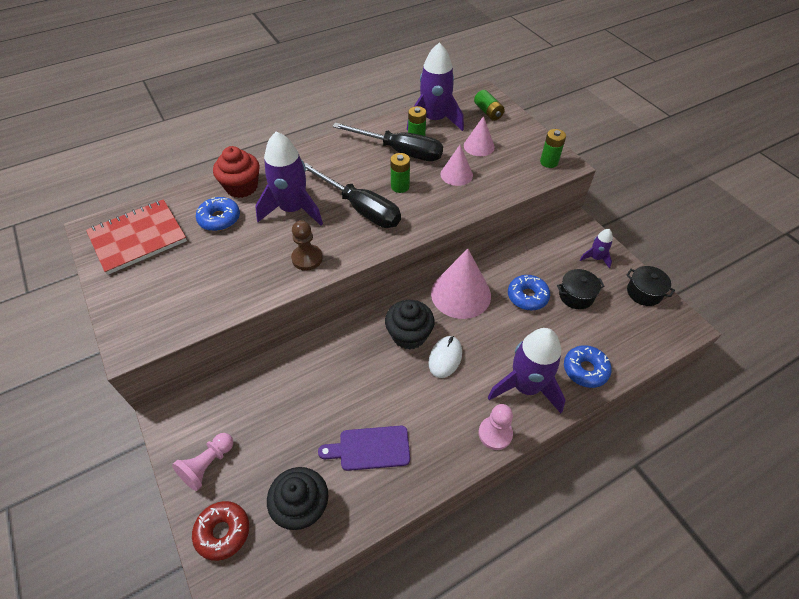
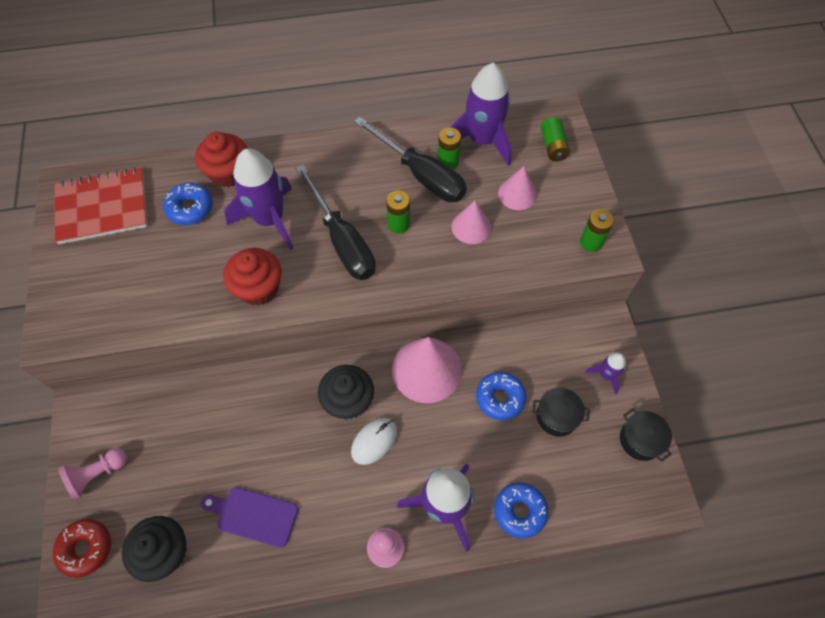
camera: 20 degrees right, 10 degrees up
brown pawn [291,220,323,271] -> red cupcake [223,248,282,306]

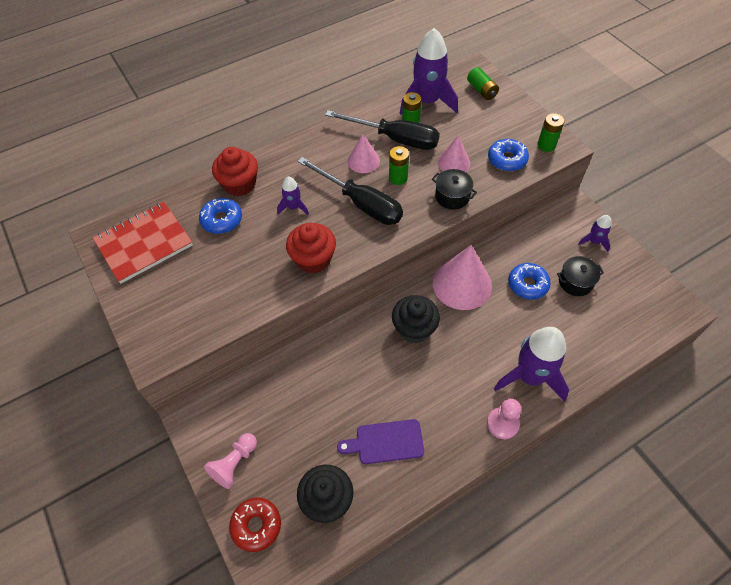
camera: 20 degrees left, 5 degrees down
purple rocket [225,149,294,250] -> purple rocket [277,176,309,215], size x0.49
white mouse [351,418,397,465] -> none
blue donut [494,482,548,538] -> blue donut moved to [488,139,529,171]
pink cone [498,166,537,210] -> pink cone moved to [348,134,380,173]
black pot [620,408,672,462] -> black pot moved to [432,169,477,210]

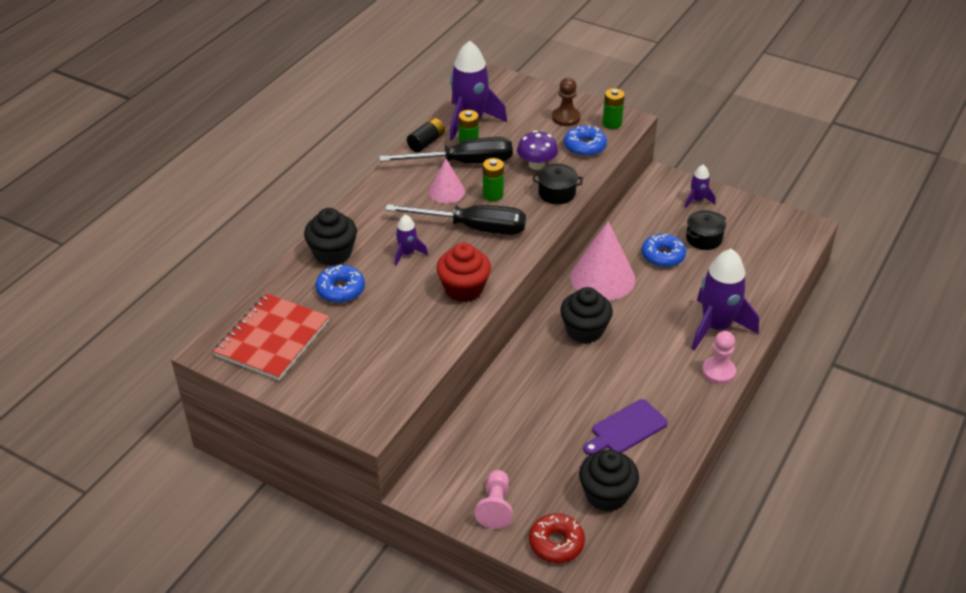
camera: 30 degrees left, 15 degrees down
red cupcake [212,147,258,196] -> black cupcake [304,208,357,266]
pink cone [438,135,470,172] -> purple mushroom [517,130,558,170]
green battery [467,67,499,100] -> none
none -> black battery [407,118,445,152]
none -> brown pawn [552,78,581,126]

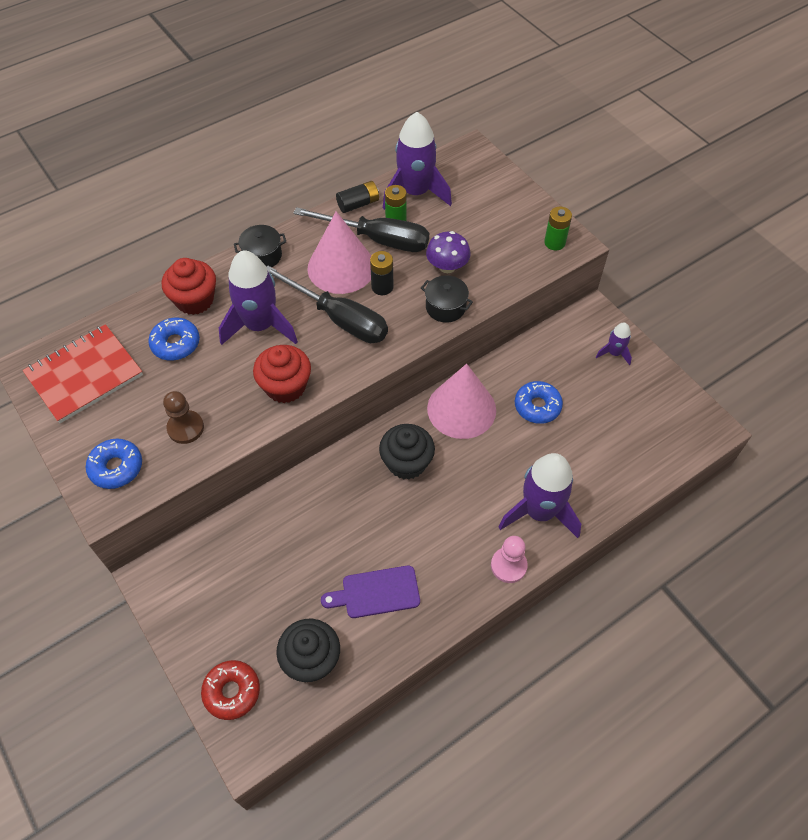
camera: 25 degrees right, 15 degrees up
black cupcake [304,208,357,266] -> red cupcake [162,258,216,315]
purple rocket [395,214,428,265] -> purple rocket [219,250,298,345], size x2.06
pink cone [428,159,465,203] -> pink cone [307,211,371,294], size x1.77
pink pawn [475,470,513,529] -> none
green battery [483,158,504,201] -> black battery [370,251,394,295]
brown pawn [552,78,581,126] -> brown pawn moved to [163,391,204,444]
blue donut [564,125,607,157] -> blue donut moved to [86,439,142,489]
black pot [686,210,726,250] -> black pot moved to [234,225,286,267]

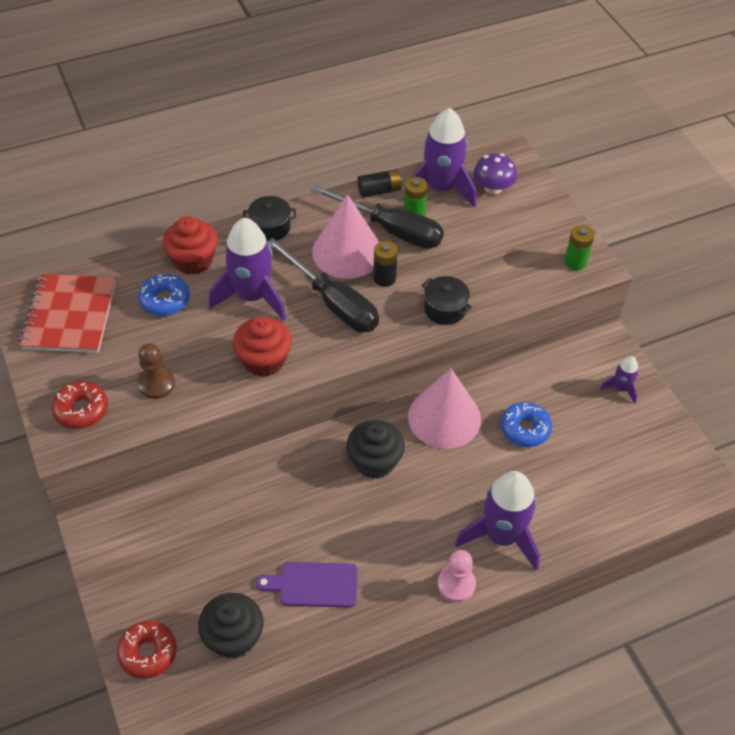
camera: 10 degrees right, 5 degrees down
red notebook [23,324,143,423] -> red notebook turned 60 degrees counterclockwise [19,274,116,353]
blue donut [86,439,142,489] -> red donut [52,381,108,429]
purple mushroom [426,231,471,273] -> purple mushroom moved to [473,153,517,195]

